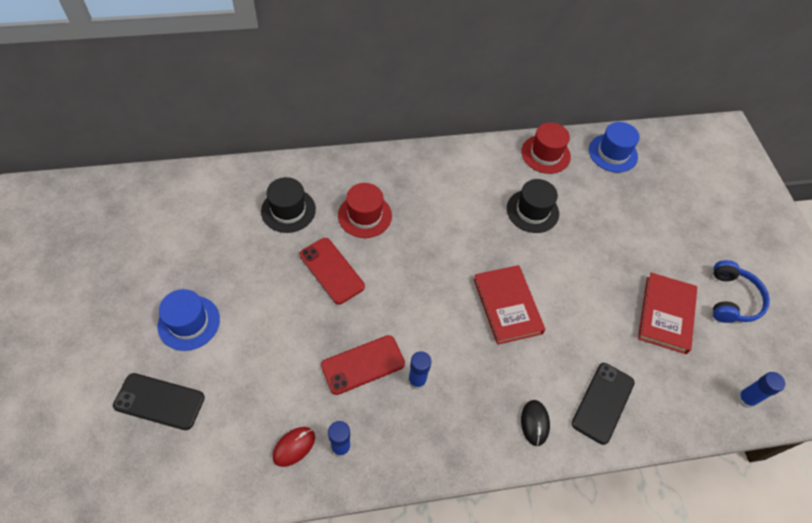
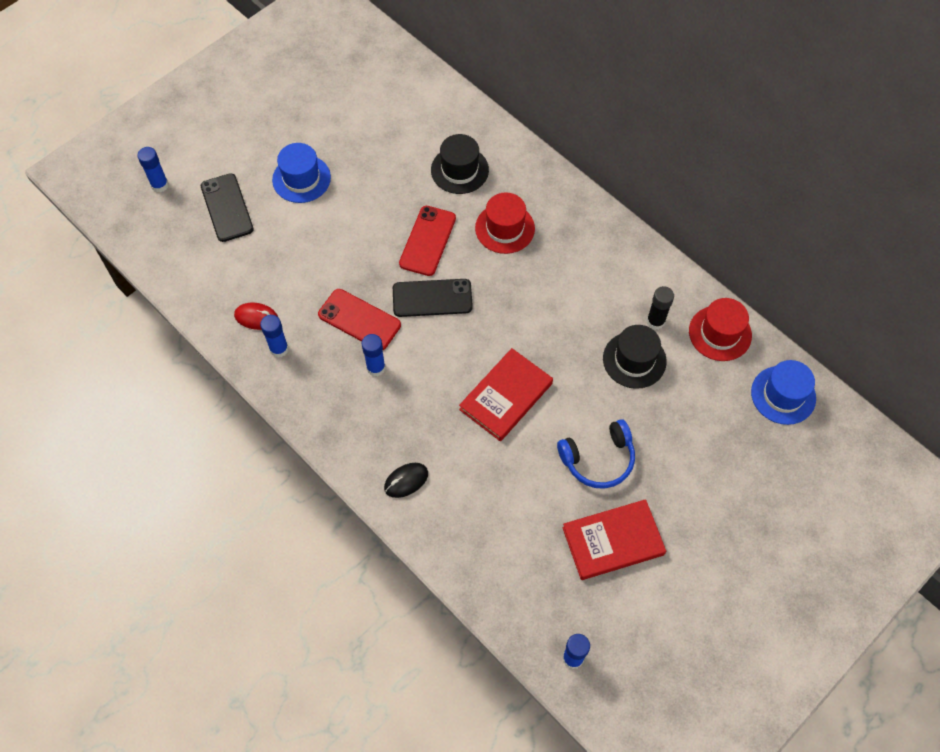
camera: 60 degrees right, 5 degrees up
black phone [572,363,635,445] -> black phone moved to [393,279,473,317]
blue headphones [713,260,770,323] -> blue headphones moved to [557,419,635,489]
none -> blue glue stick [137,147,169,193]
none -> black glue stick [646,286,674,330]

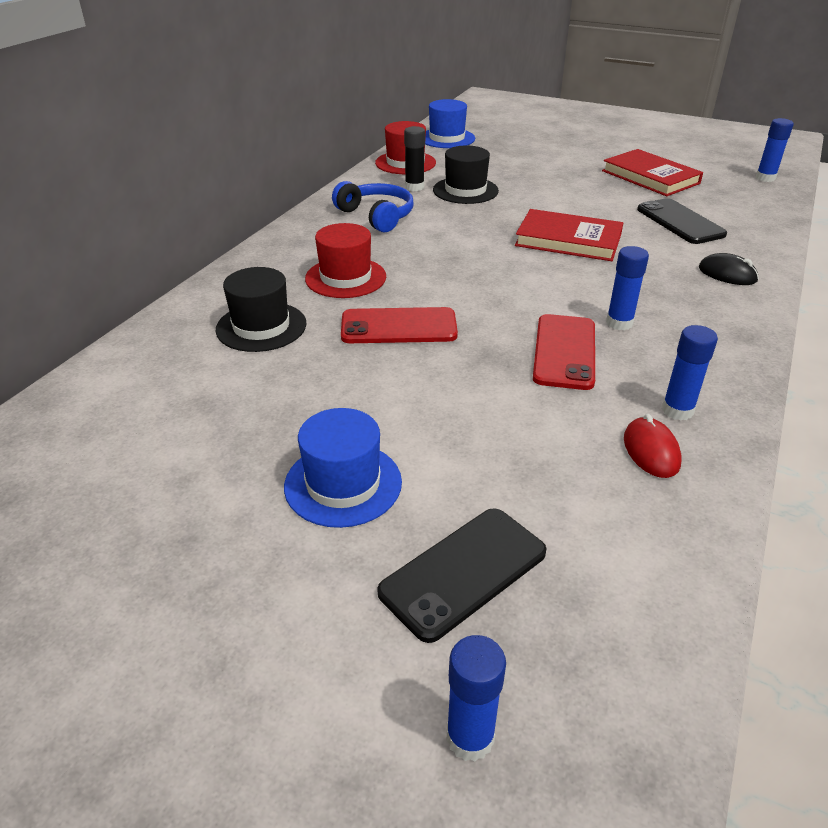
camera: 110 degrees left, 25 degrees down
black phone [393,279,473,317] -> black phone moved to [637,198,727,244]
blue headphones [557,419,635,489] -> blue headphones moved to [332,181,414,232]

